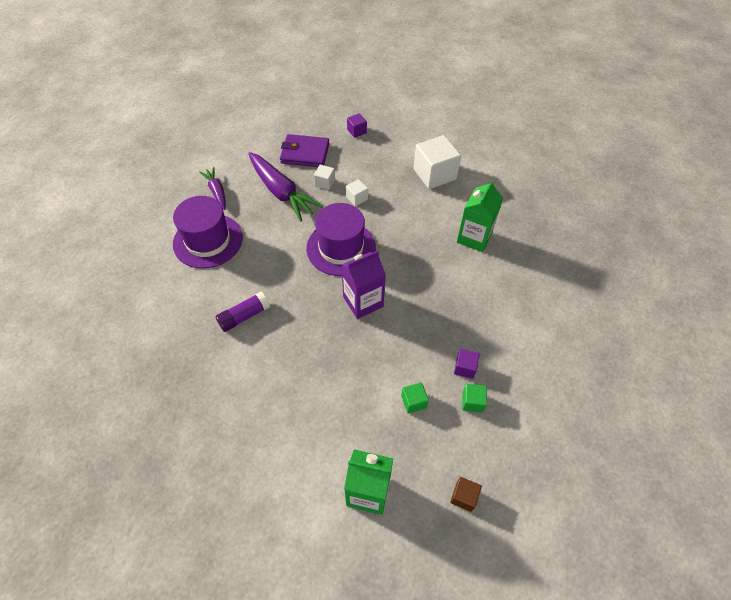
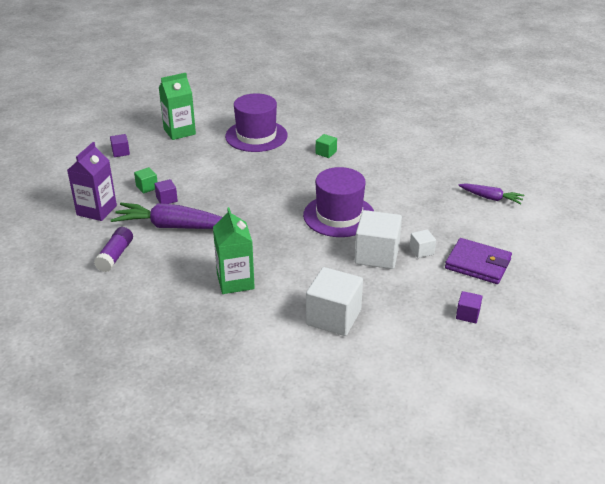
camera: 140 degrees right, 20 degrees down
purple hat [173,196,243,269] -> purple hat moved to [225,93,288,152]
purple glue stick [216,292,270,332] -> purple glue stick moved to [94,227,133,272]
purple carrot [248,152,324,222] -> purple carrot moved to [111,203,223,229]
purple wallet [280,134,330,167] -> purple wallet turned 60 degrees clockwise [445,238,512,284]
purple carton [341,251,386,319] -> purple carton moved to [67,142,117,221]
white cube [346,179,368,206] -> white cube [355,210,402,269], size x2.08
green cube [401,382,429,414] -> green cube moved to [316,134,337,158]
brown cube [450,477,482,512] -> purple cube [110,134,130,157]

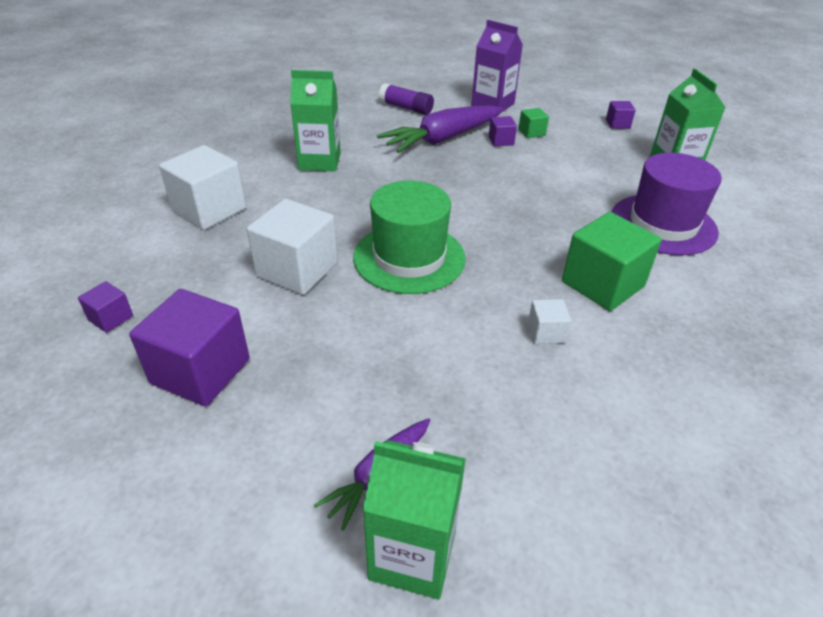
camera: 105 degrees right, 5 degrees up
purple carrot [111,203,223,229] -> purple carrot turned 150 degrees counterclockwise [377,105,504,153]
purple hat [303,167,374,237] -> green hat [353,181,466,294]
green cube [316,134,337,158] -> green cube [562,212,662,311], size x2.08
white cube [410,229,436,258] -> white cube moved to [528,299,571,344]
purple wallet [445,238,512,284] -> purple cube [129,289,250,406]
none -> green carton [363,440,466,599]

